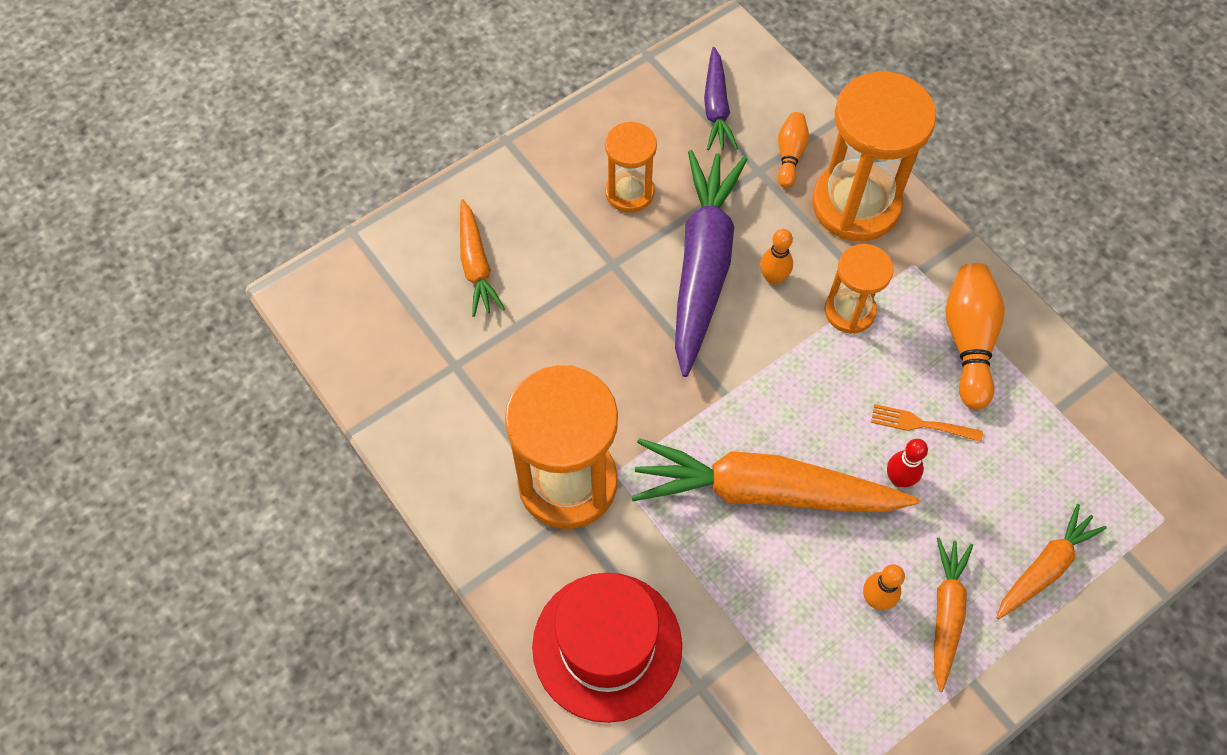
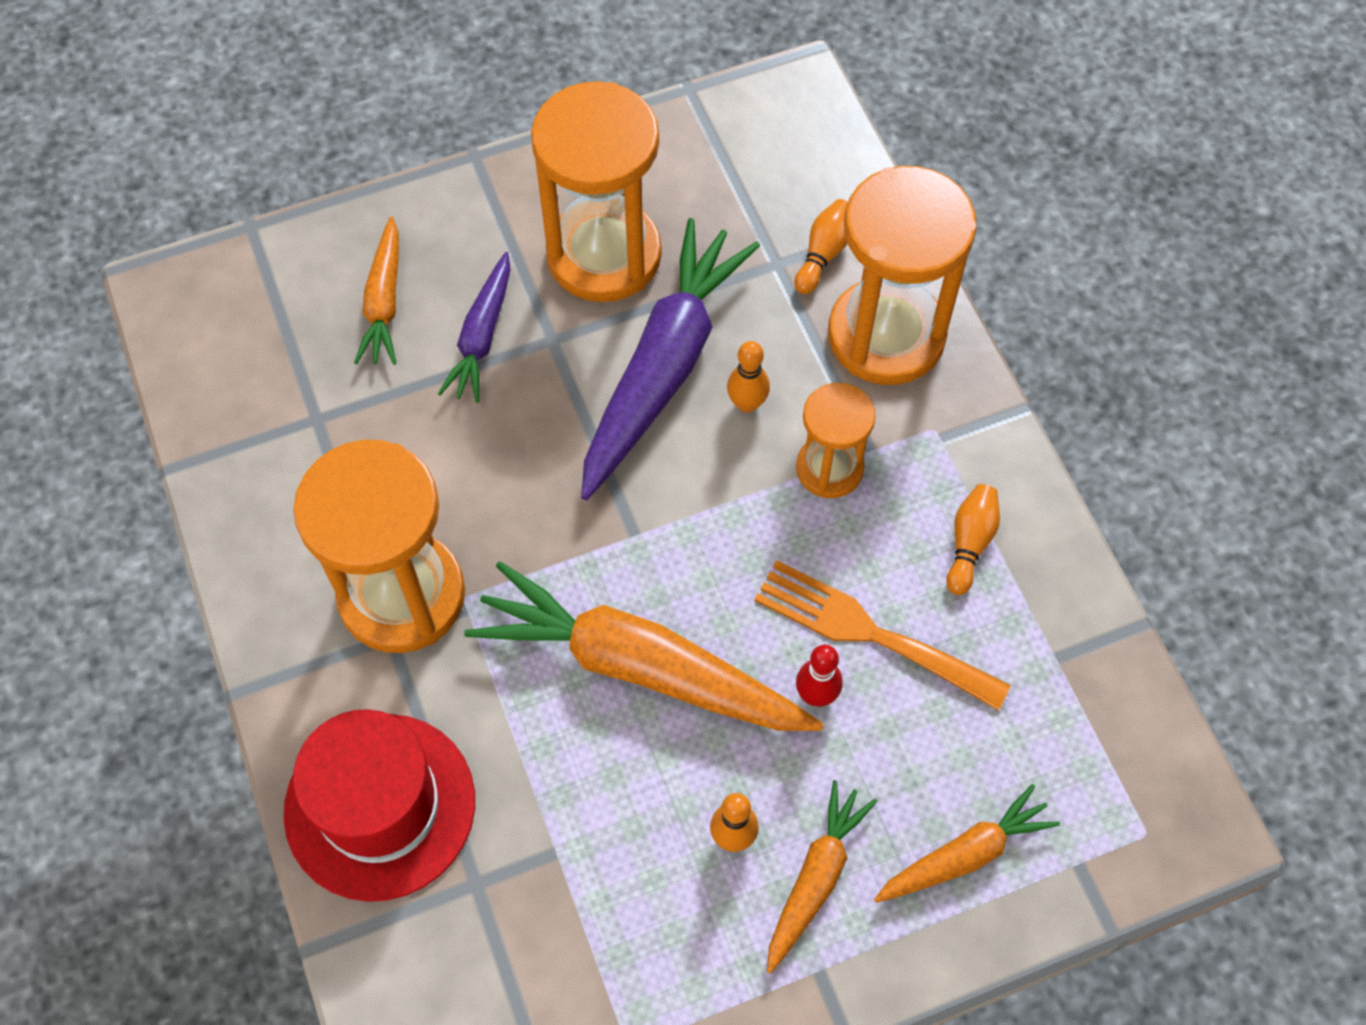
camera: 15 degrees right, 0 degrees up
orange hourglass [605,121,657,213] -> orange hourglass [531,81,662,302], size x1.81
purple carrot [704,47,738,150] -> purple carrot moved to [438,252,511,403]
orange fork [871,404,983,442] -> orange fork [754,560,1011,711], size x1.83
orange bowling pin [945,263,1005,409] -> orange bowling pin [946,484,1000,595], size x0.59

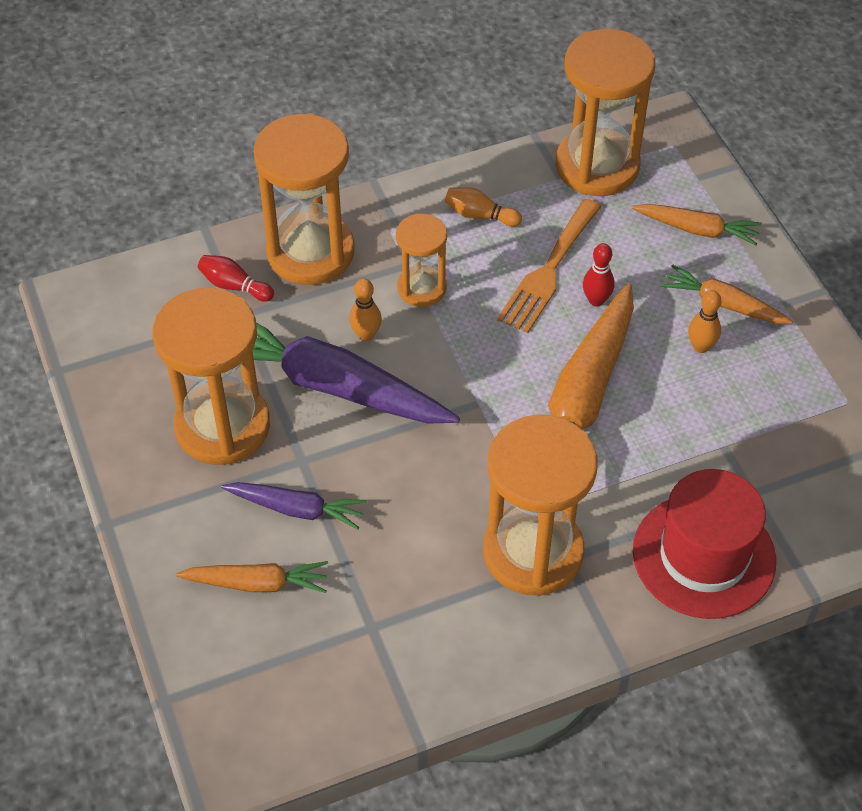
camera: 90 degrees left, 10 degrees down
orange bowling pin [794,199,848,294] -> red bowling pin [198,255,274,302]
orange carrot [874,784,1060,903] -> orange carrot turned 135 degrees clockwise [632,204,762,245]
none -> orange hourglass [556,29,655,196]

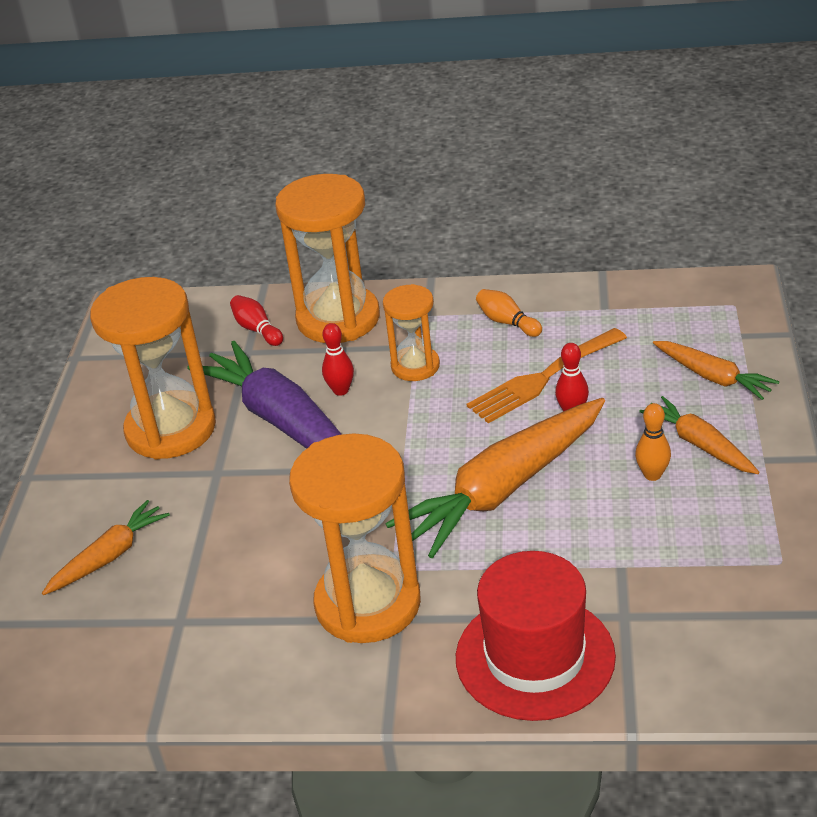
camera: 30 degrees right, 15 degrees down
orange carrot [176,561,328,593] -> orange carrot turned 75 degrees counterclockwise [42,500,170,595]
purple carrot [221,482,367,529] -> none
orange bowling pin [349,278,382,341] -> red bowling pin [322,323,354,396]
orange hourglass [556,29,655,196] -> none

